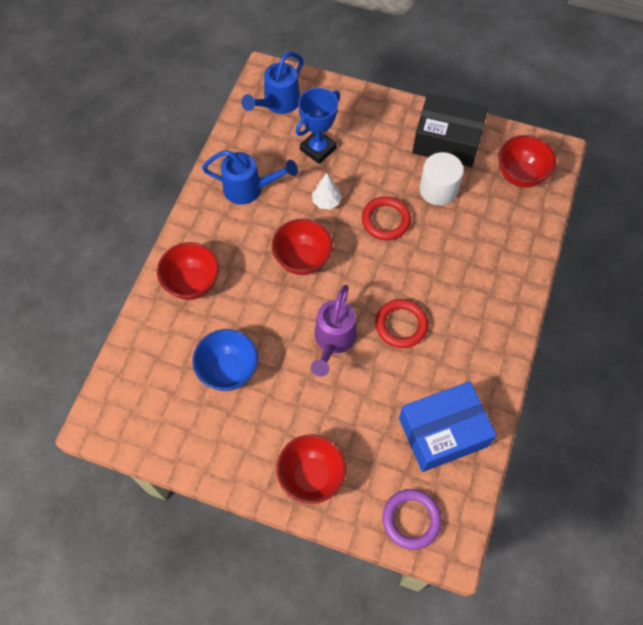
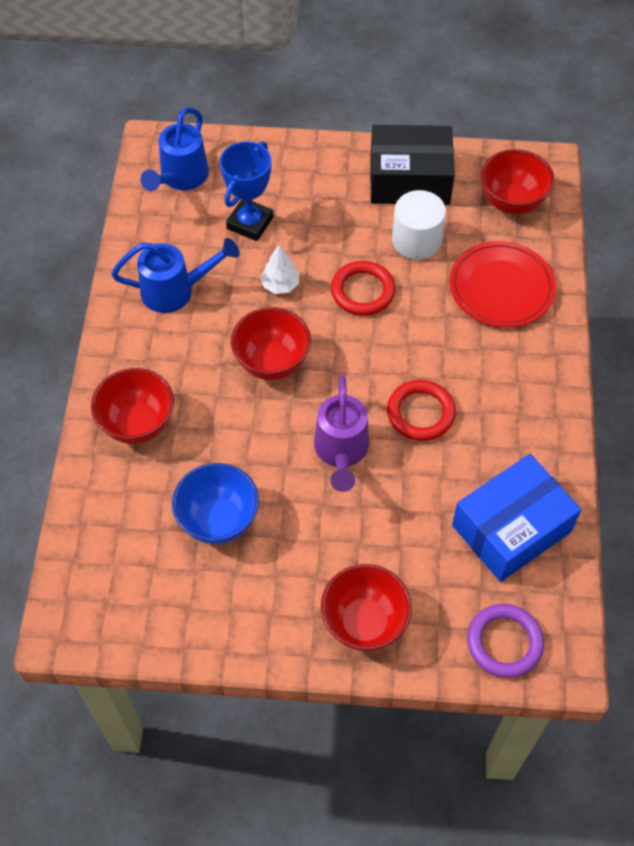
camera: 15 degrees left, 5 degrees down
none -> red plate [450,241,556,327]

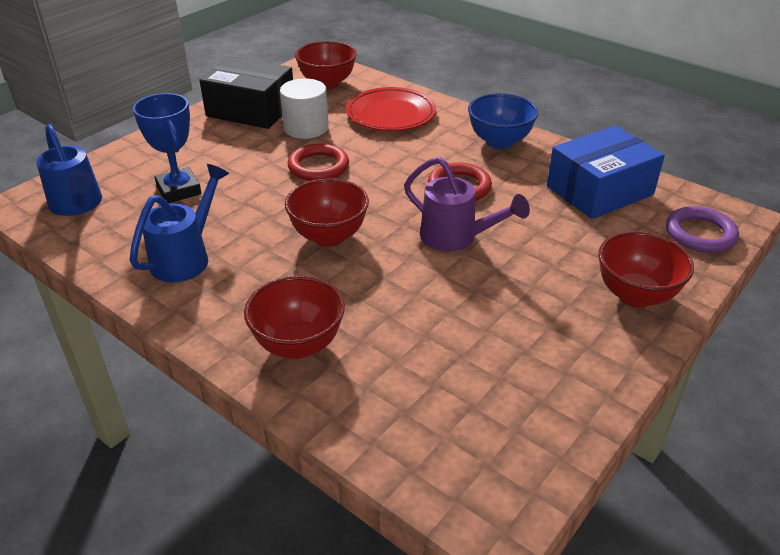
camera: 55 degrees left, 20 degrees down
blue bowl [172,463,259,544] -> blue bowl moved to [468,93,538,149]
white tree [260,245,299,294] -> none
black box [370,125,455,205] -> black box turned 75 degrees clockwise [200,56,293,129]
blue box [452,454,581,582] -> blue box turned 60 degrees clockwise [547,126,665,219]

